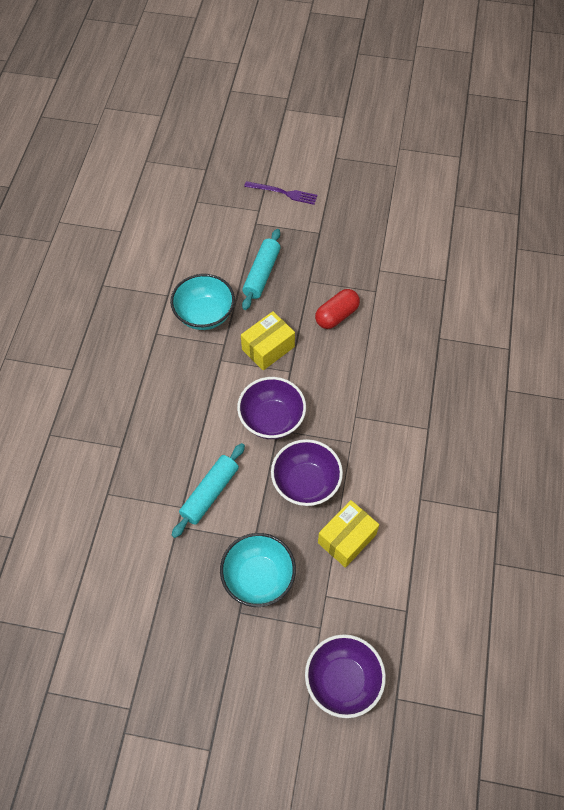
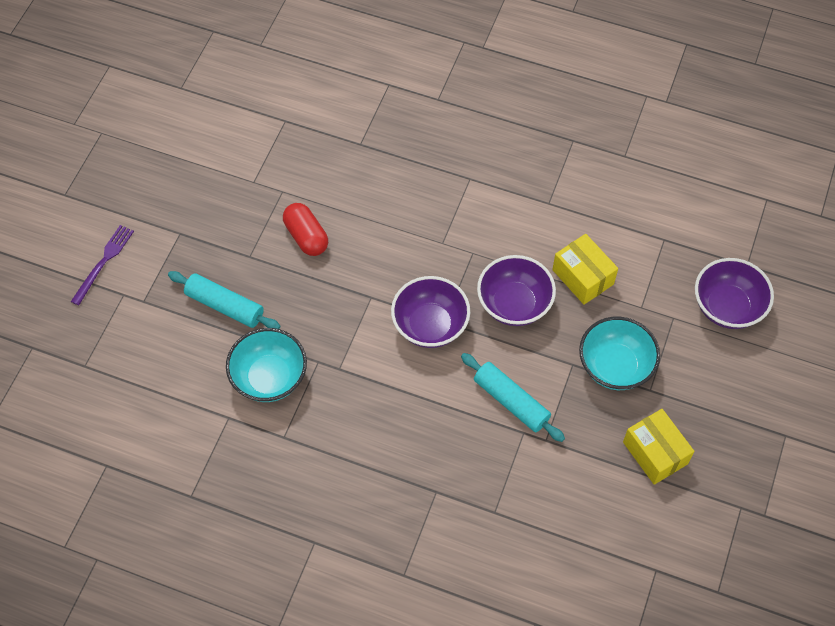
camera: 80 degrees left, 0 degrees up
yellow box [241,311,295,370] -> yellow box moved to [623,409,694,485]

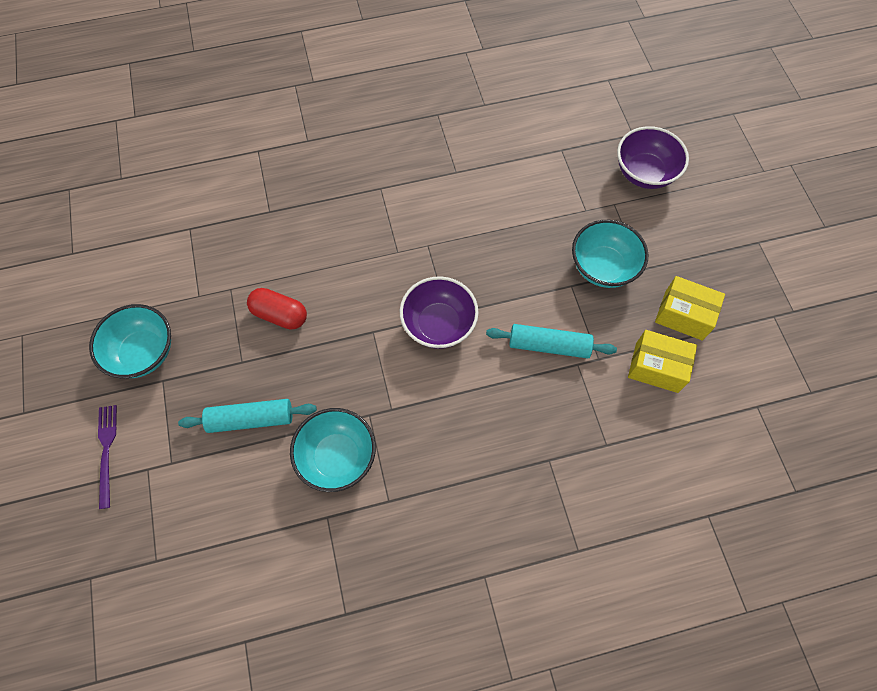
camera: 35 degrees left, 5 degrees up
purple bowl [477,255,556,326] -> none
yellow box [552,234,618,305] -> yellow box moved to [628,330,697,393]
none -> turquoise bowl [89,304,171,378]

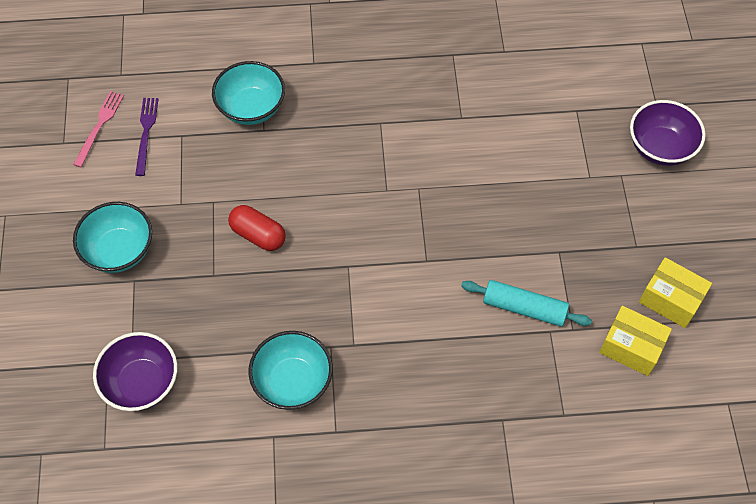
camera: 10 degrees right, 5 degrees down
purple fork [98,405,117,509] -> purple fork moved to [135,98,159,176]
turquoise rolling pin [178,399,317,433] -> none
purple bowl [400,276,479,349] -> purple bowl moved to [93,332,177,411]
turquoise bowl [572,220,648,288] -> turquoise bowl moved to [212,61,285,125]
none -> pink fork [73,91,124,167]

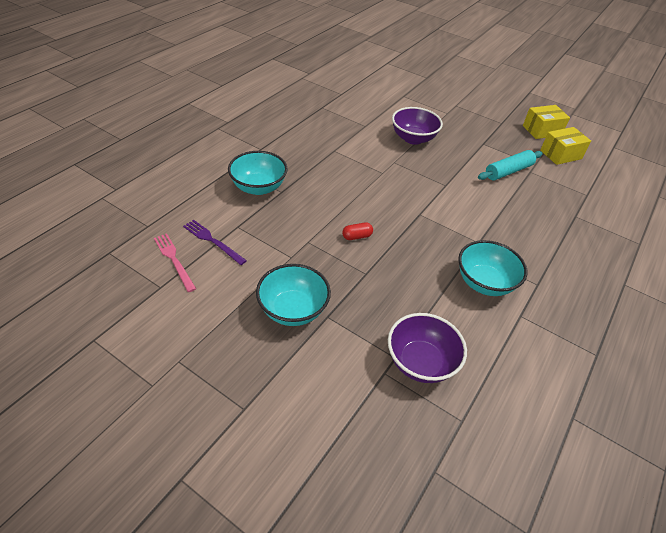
camera: 55 degrees left, 15 degrees down
red capsule [228,205,286,251] -> red capsule [342,222,373,240], size x0.62
purple bowl [630,100,706,166] -> purple bowl moved to [392,107,443,145]

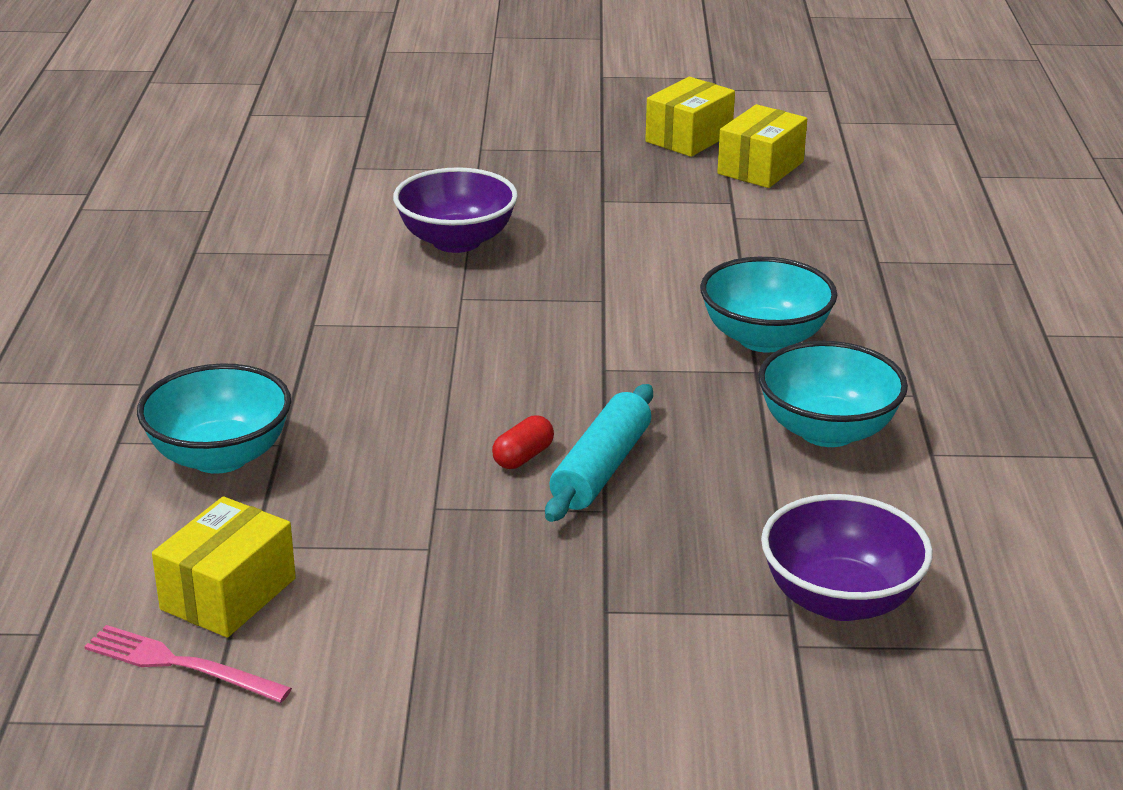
camera: 30 degrees left, 15 degrees down
purple fork [183,220,247,265] -> yellow box [152,497,296,638]
turquoise bowl [256,264,331,326] -> turquoise bowl moved to [700,257,837,353]
turquoise rolling pin [478,150,543,180] -> turquoise rolling pin moved to [545,384,653,522]

